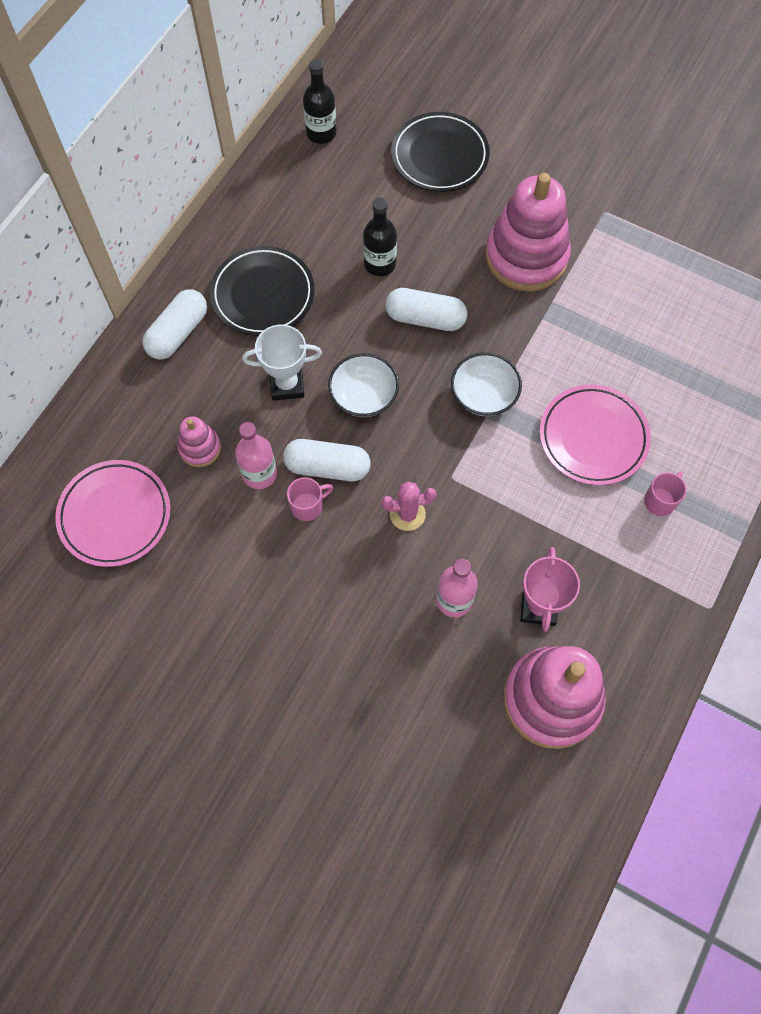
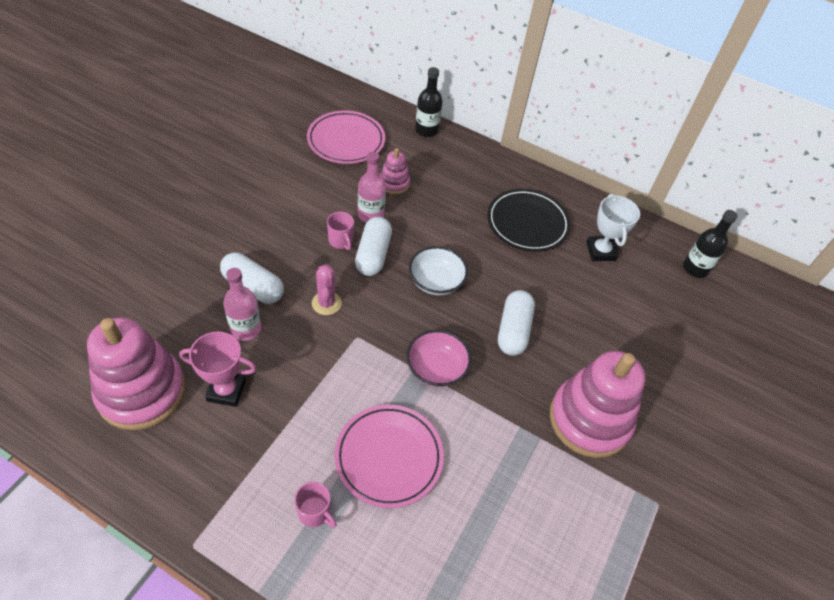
camera: 85 degrees right, 15 degrees down
white capsule [142,289,207,360] -> white capsule moved to [220,253,284,304]
white trophy [242,325,322,401] -> white trophy moved to [586,194,640,261]
black bottle [363,197,397,276] -> black bottle moved to [415,67,442,137]
black plate [391,112,490,192] -> none
white bowl [451,352,522,416] -> pink bowl [406,330,471,387]

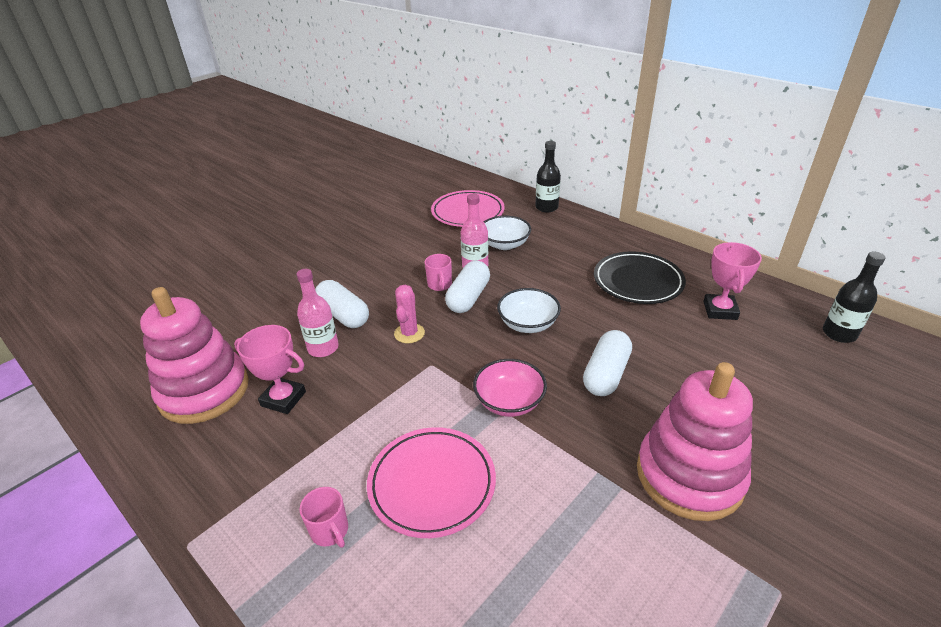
camera: 20 degrees right, 15 degrees down
pink stacking toy [380,148,410,195] -> white bowl [484,215,531,250]
white trophy [586,194,640,261] -> pink trophy [703,242,762,320]

